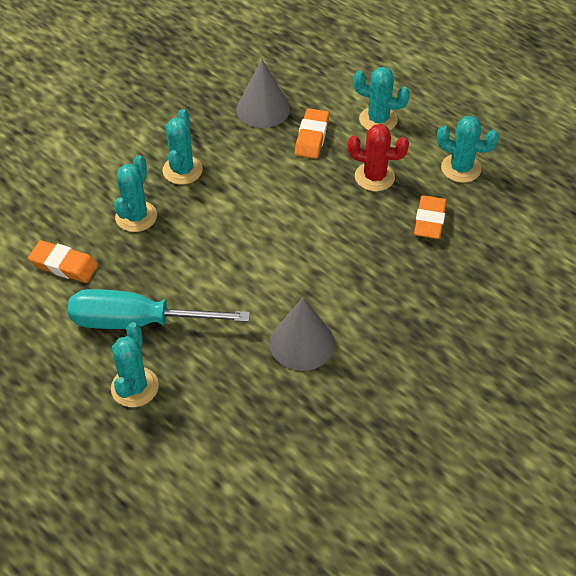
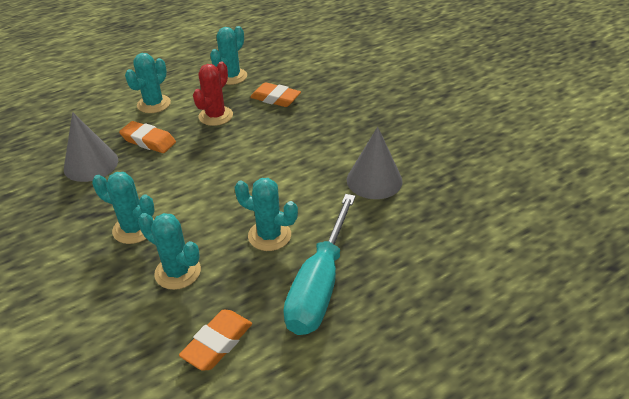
camera: 75 degrees left, 10 degrees down
turquoise cactus [111,322,159,407] -> turquoise cactus moved to [234,178,298,251]

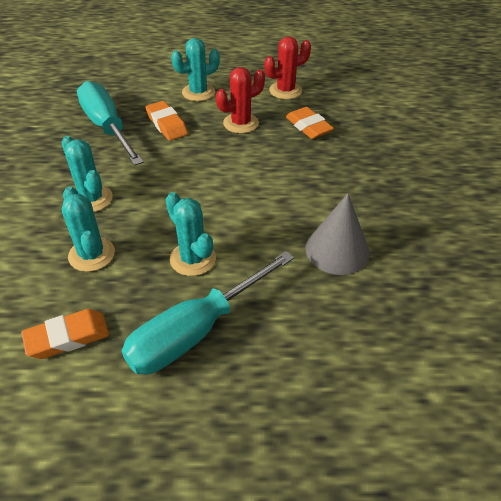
camera: 30 degrees right, 5 degrees up
grey cone [64,112,118,182] -> turquoise screwdriver [77,81,144,166]
turquoise cactus [210,26,247,85] -> red cactus [264,36,311,99]

